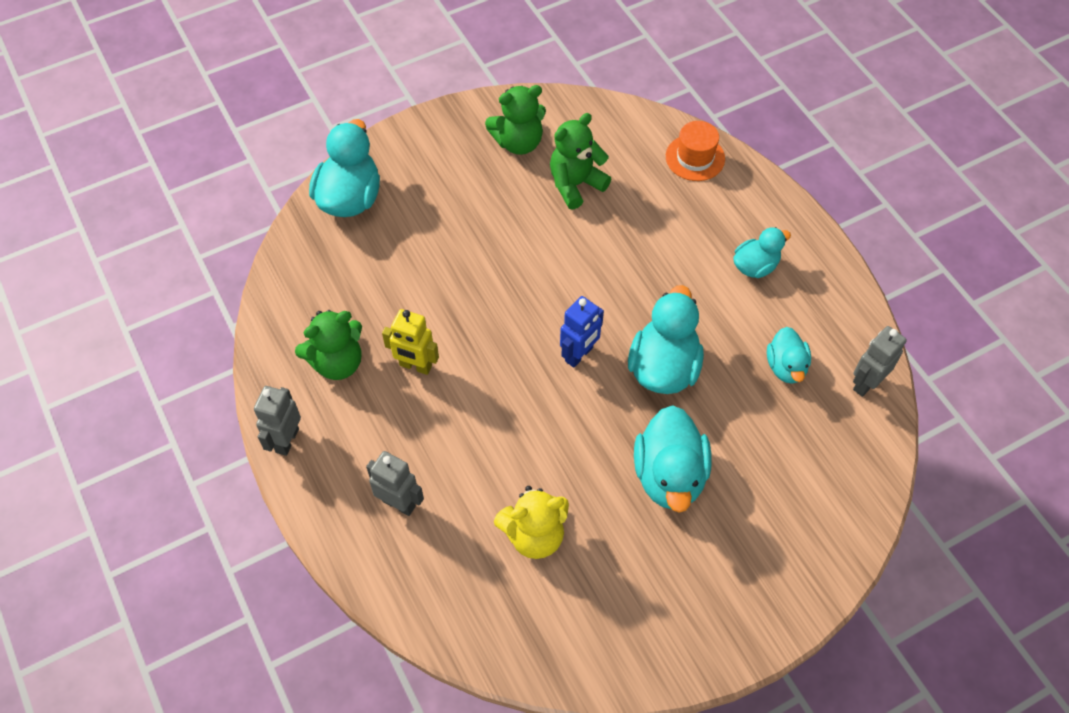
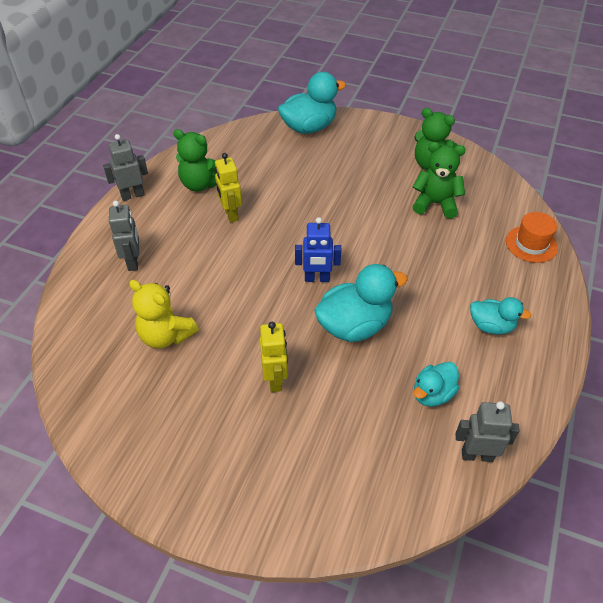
camera: 50 degrees right, 10 degrees down
turquoise duck [634,405,712,513] -> yellow robot [260,322,288,392]

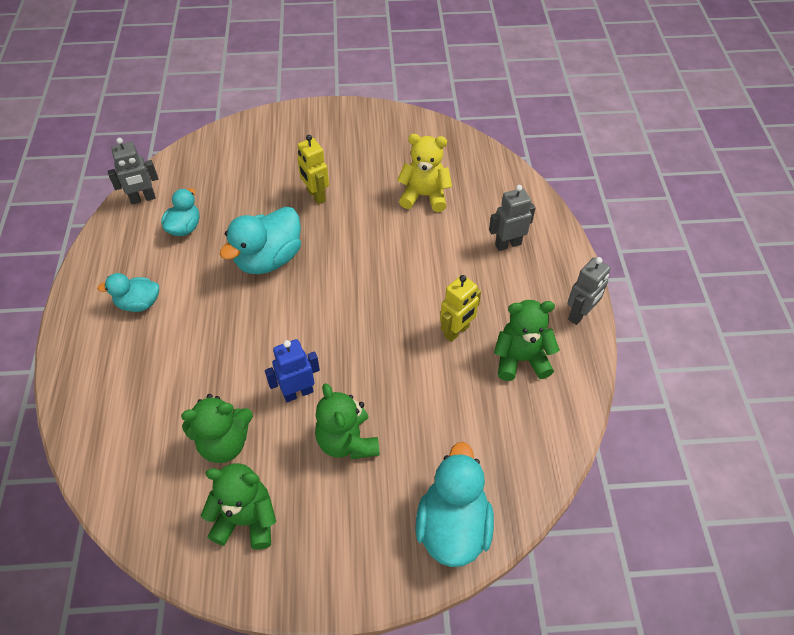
camera: 155 degrees right, 5 degrees up
grey robot [109,201,139,271] -> grey robot turned 105 degrees clockwise [489,185,536,251]
yellow robot [215,153,242,222] -> yellow robot turned 90 degrees clockwise [440,275,481,342]
turquoise duck [278,72,346,134] -> turquoise duck turned 150 degrees clockwise [416,442,494,567]
blue robot [295,217,341,282] -> blue robot moved to [265,339,320,402]
orange hat [506,212,558,263] -> none
none -> green teddy bear [315,383,380,459]

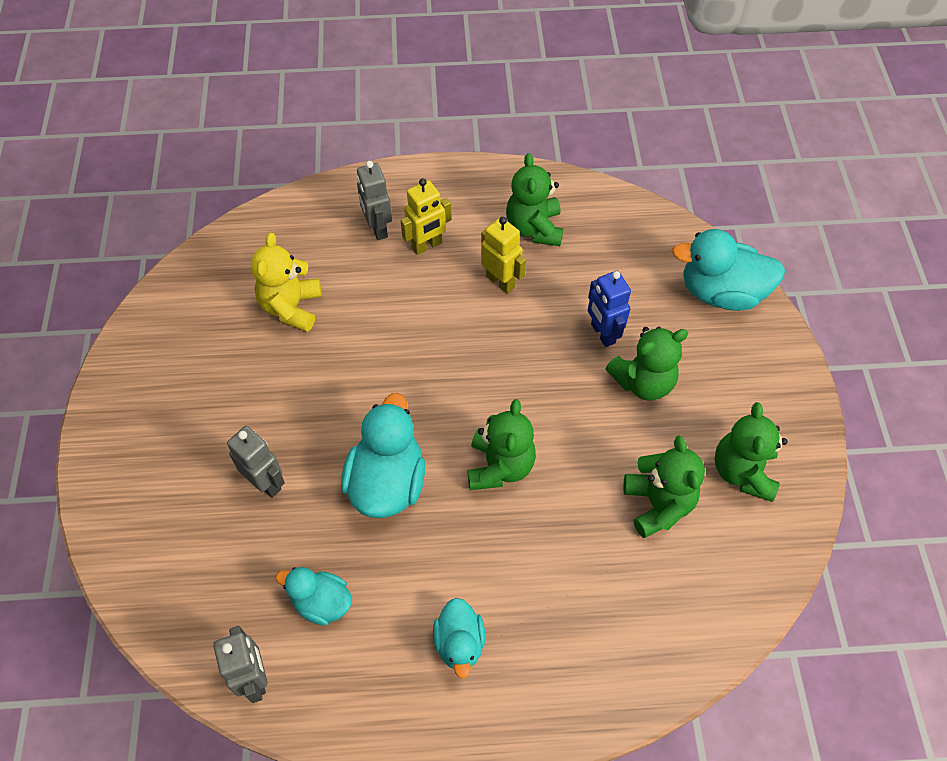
camera: 90 degrees left, 5 degrees up
turquoise duck [220,207,301,274] -> turquoise duck turned 120 degrees counterclockwise [341,393,425,518]
blue robot [265,339,320,402] -> blue robot moved to [588,271,631,347]
yellow robot [297,135,329,205] -> yellow robot moved to [400,178,452,255]
grey robot [567,257,611,325] -> grey robot moved to [227,426,285,498]
none -> green teddy bear [467,399,536,490]

